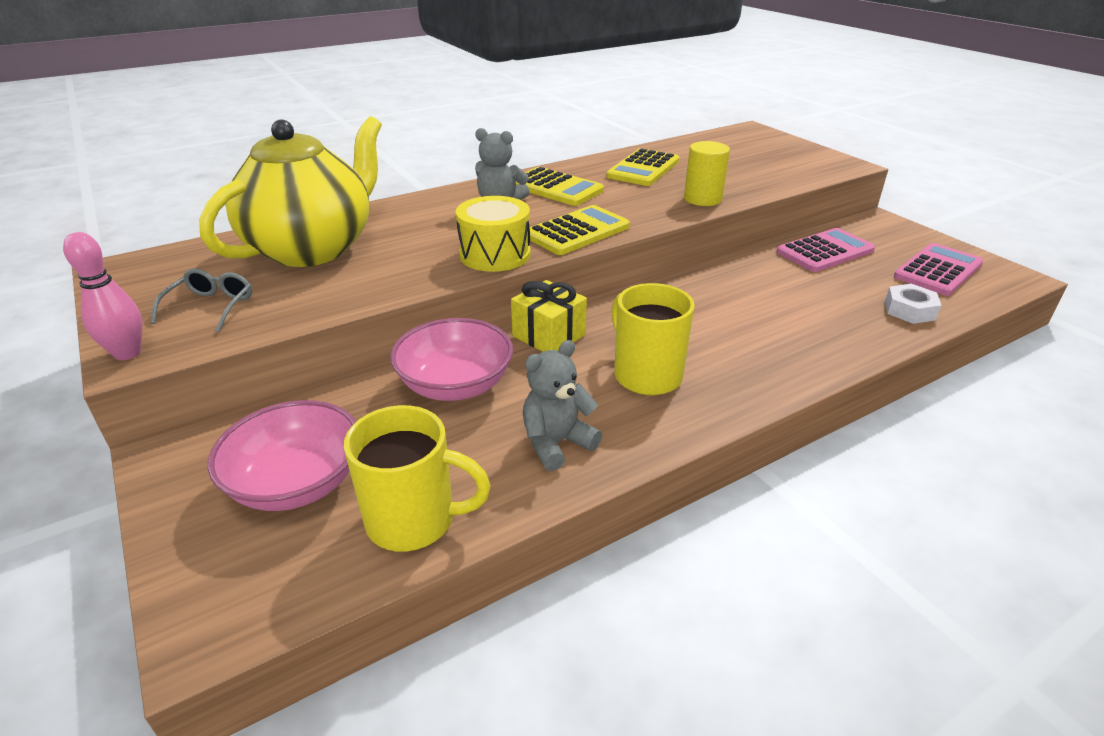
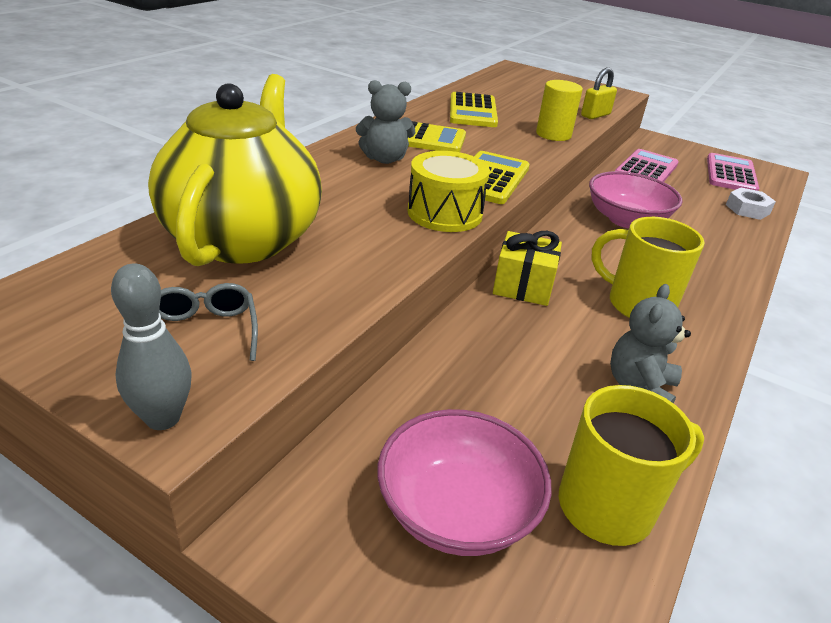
camera: 30 degrees left, 0 degrees up
pink bowling pin [63,232,142,360] -> grey bowling pin [111,263,191,430]
pink bowl [390,318,513,401] -> pink bowl moved to [589,171,683,228]
none -> yellow padlock [581,67,617,119]

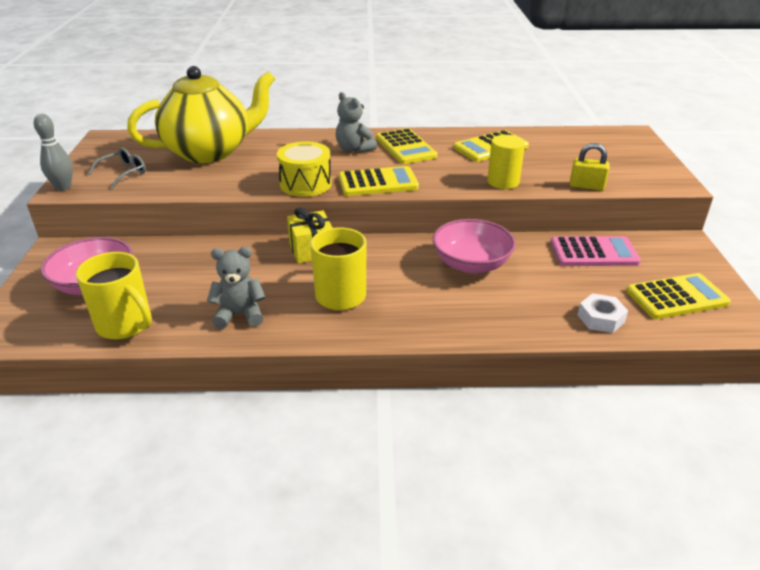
camera: 60 degrees right, 0 degrees up
pink calculator [707,153,759,191] -> yellow calculator [626,273,731,319]

